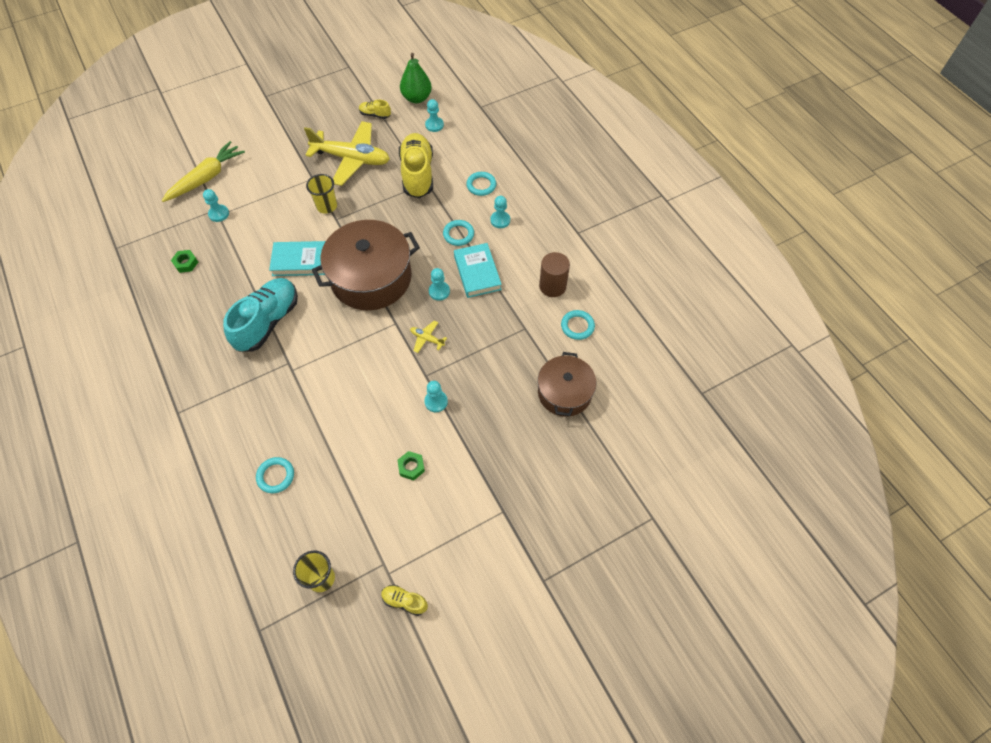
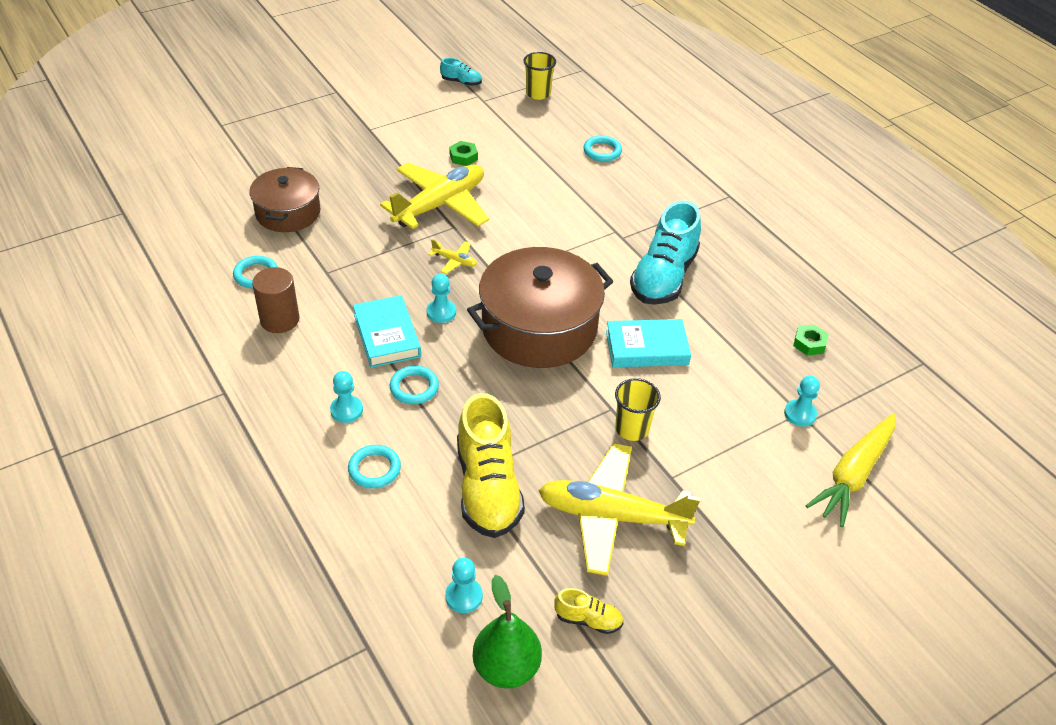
camera: 175 degrees right, 15 degrees down
yellow shoe [381,585,428,616] -> turquoise shoe [440,58,482,86]
turquoise pawn [424,381,448,412] -> yellow plane [380,163,489,229]

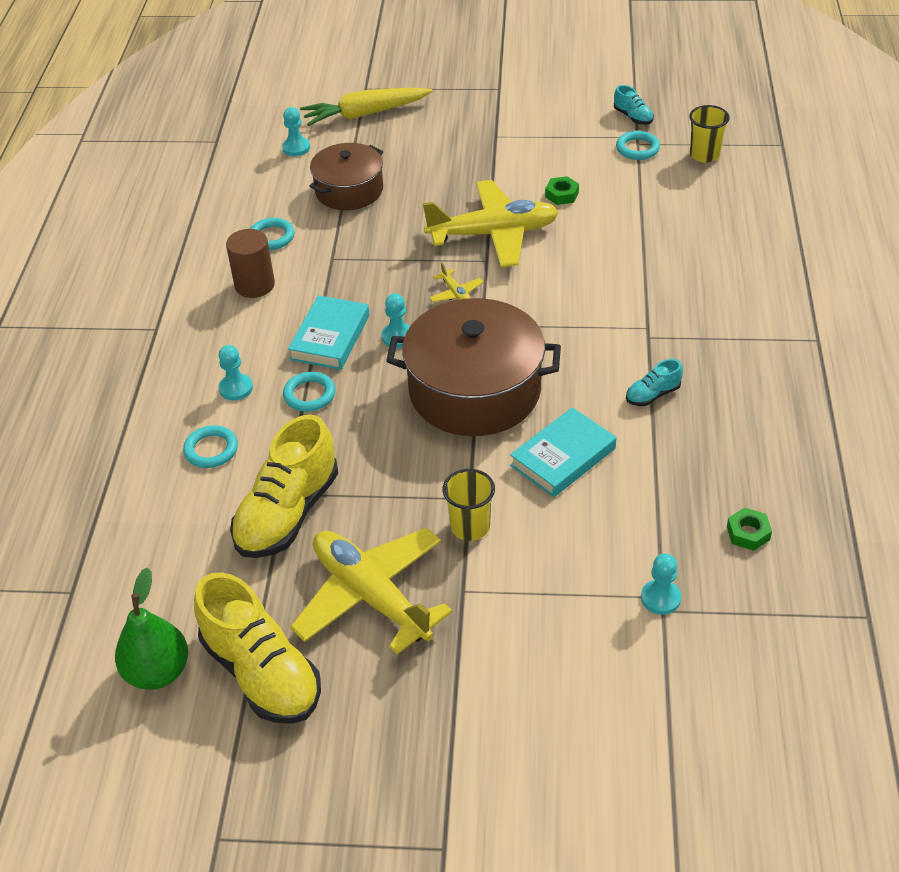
camera: 40 degrees right, 0 degrees up
turquoise pawn [445,558,483,613] -> turquoise pawn moved to [282,107,310,156]
yellow shoe [554,588,623,634] -> yellow shoe [194,572,321,724], size x2.22
turquoise ring [583,135,622,162] -> turquoise ring moved to [616,131,660,160]
turquoise book [606,319,691,367] -> turquoise book turned 75 degrees counterclockwise [510,407,616,497]
turquoise shoe [630,200,701,305] -> turquoise shoe [626,359,683,406], size x0.45
yellow carrot [806,413,896,527] -> yellow carrot moved to [300,88,432,126]

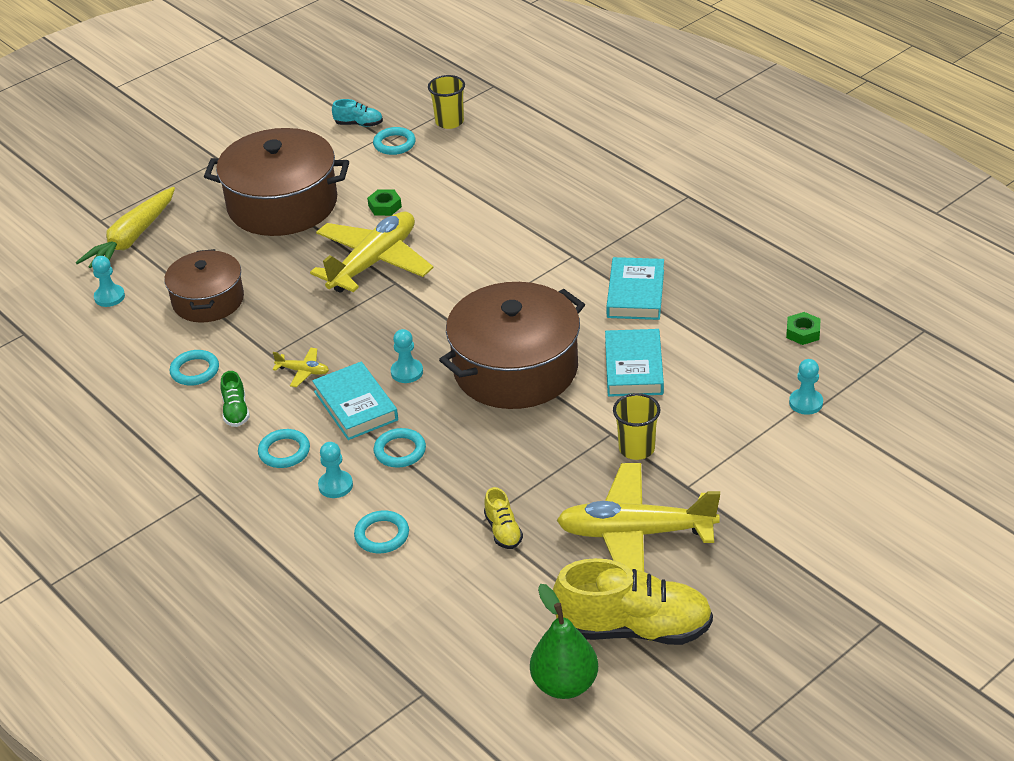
camera: 45 degrees left, 5 degrees down
brown cylinder [226,229,275,298] -> green shoe [221,371,250,427]
yellow shoe [230,414,338,558] -> yellow shoe [484,487,523,549], size x0.45
yellow plane [429,262,483,302] -> yellow plane moved to [273,348,329,387]
turquoise shoe [626,359,683,406] -> turquoise book [606,257,664,320]
none -> brown pot [204,128,349,236]
none -> turquoise ring [258,429,310,468]

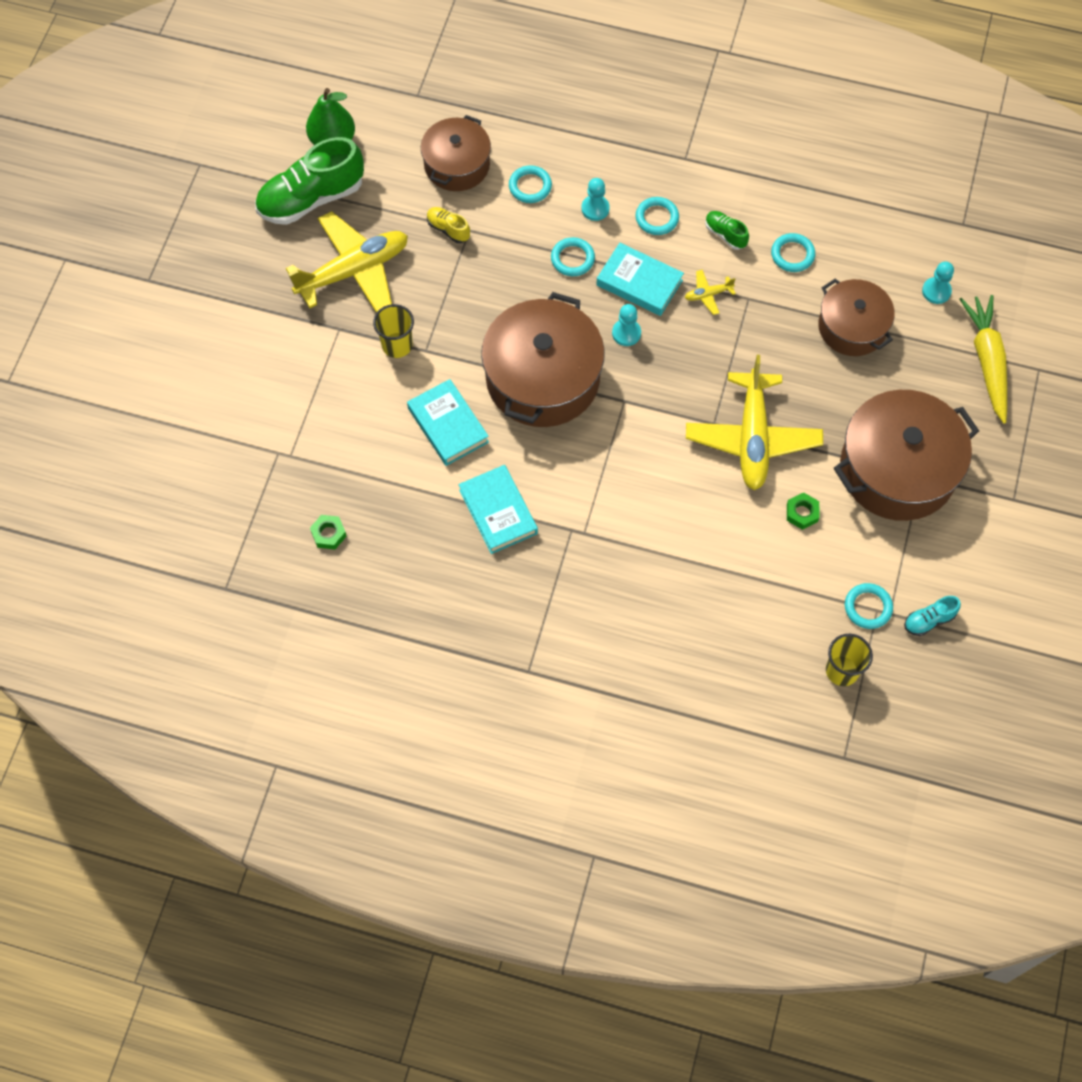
camera: 145 degrees right, 25 degrees up
yellow shoe [553,558,713,645] -> green shoe [255,137,364,225]
turquoise pawn [789,359,823,415] -> none
none -> brown pot [421,115,491,191]

